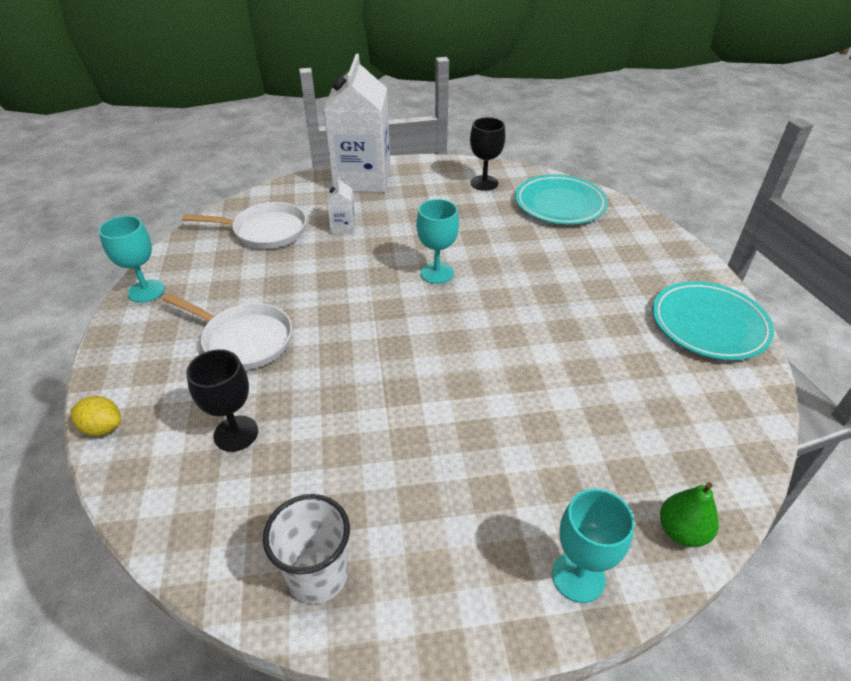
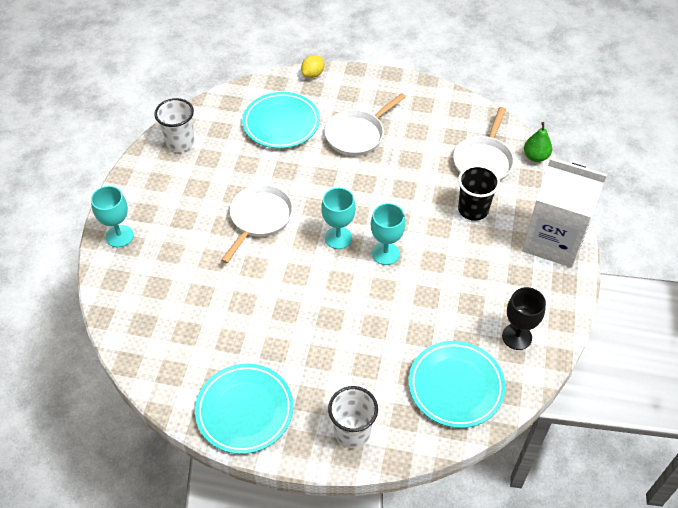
camera: 110 degrees right, 10 degrees up
turquoise goblet [99,216,165,303] -> turquoise goblet moved to [321,188,356,249]
black goblet [186,349,258,452] -> turquoise plate [242,92,320,149]
white carton [327,177,355,234] -> black cup [458,165,500,221]
green pear [660,482,719,547] -> green pear moved to [524,122,552,162]
none -> white pan [221,185,293,263]
none -> white cup [328,386,378,448]

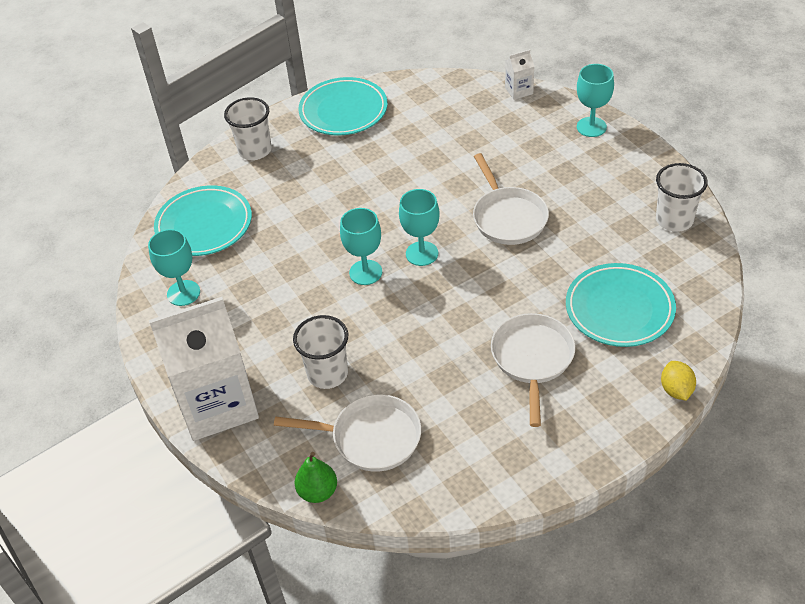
camera: 140 degrees right, 5 degrees down
white pan [453,107,514,181] -> white pan turned 120 degrees clockwise [274,394,421,472]
black cup [458,165,500,221] -> white cup [293,315,348,389]
black goblet [502,287,546,350] -> turquoise goblet [148,229,200,306]
none -> white carton [505,49,534,100]

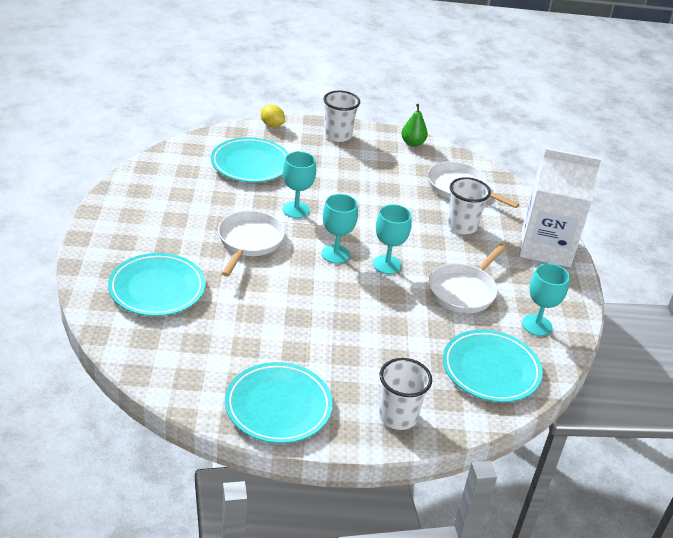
camera: 155 degrees left, 10 degrees down
green pear [295,452,337,503] -> green pear moved to [401,104,428,147]
white pan [491,313,576,427] -> white pan moved to [429,244,507,313]
white carton [505,49,534,100] -> none
turquoise goblet [577,64,614,137] -> turquoise goblet moved to [283,151,316,218]
white cup [656,163,708,232] -> white cup moved to [323,91,360,142]
yellow lemon [661,361,696,401] -> yellow lemon turned 75 degrees counterclockwise [261,105,285,127]
none -> turquoise plate [108,253,206,316]

